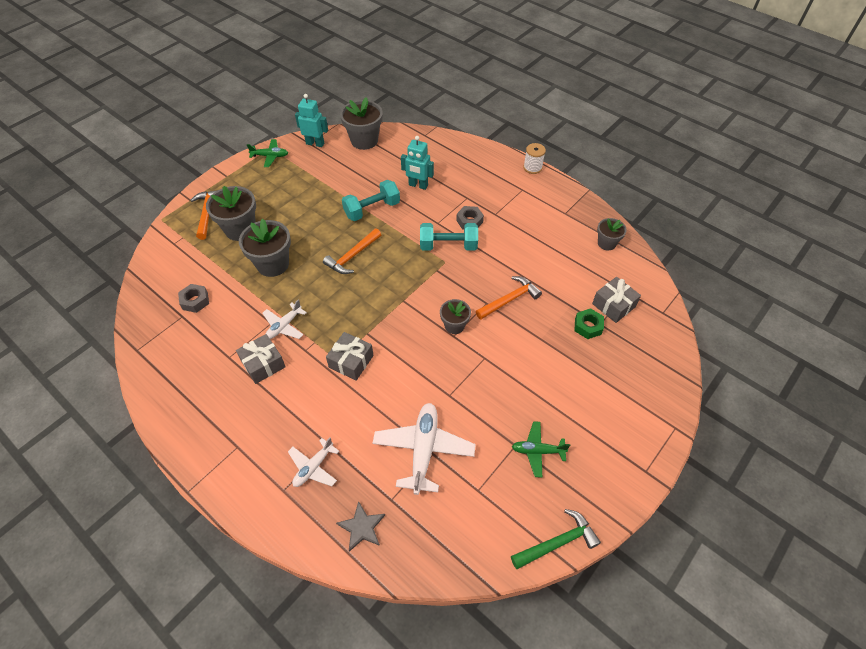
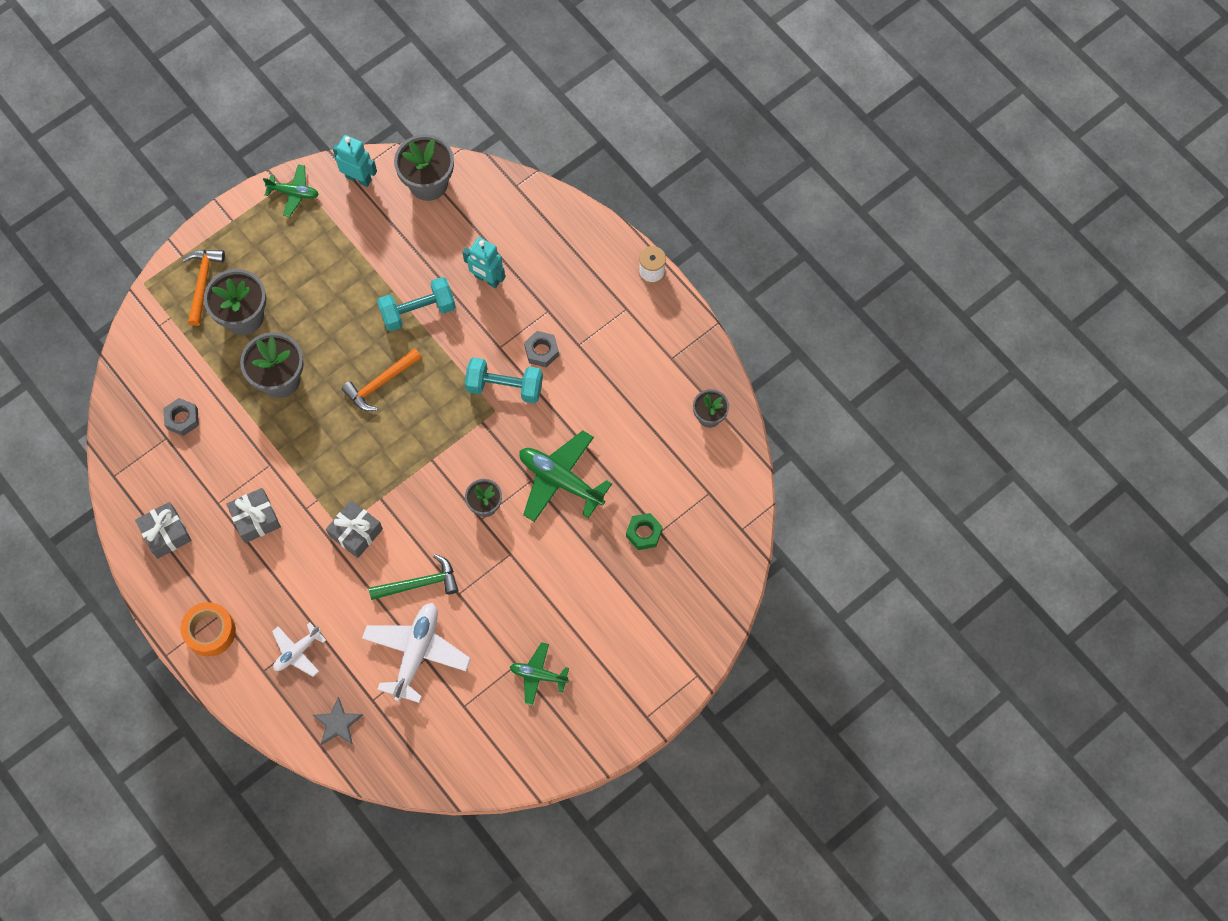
camera: 10 degrees right, 15 degrees up
white plane [262,299,307,339] -> none
orange hammer [476,276,542,320] -> green plane [519,430,612,522]
green hammer [511,509,601,569] -> green hammer moved to [369,554,458,600]
grey gift [592,277,641,323] -> grey gift moved to [135,502,192,559]
none -> orange tape [181,602,236,657]

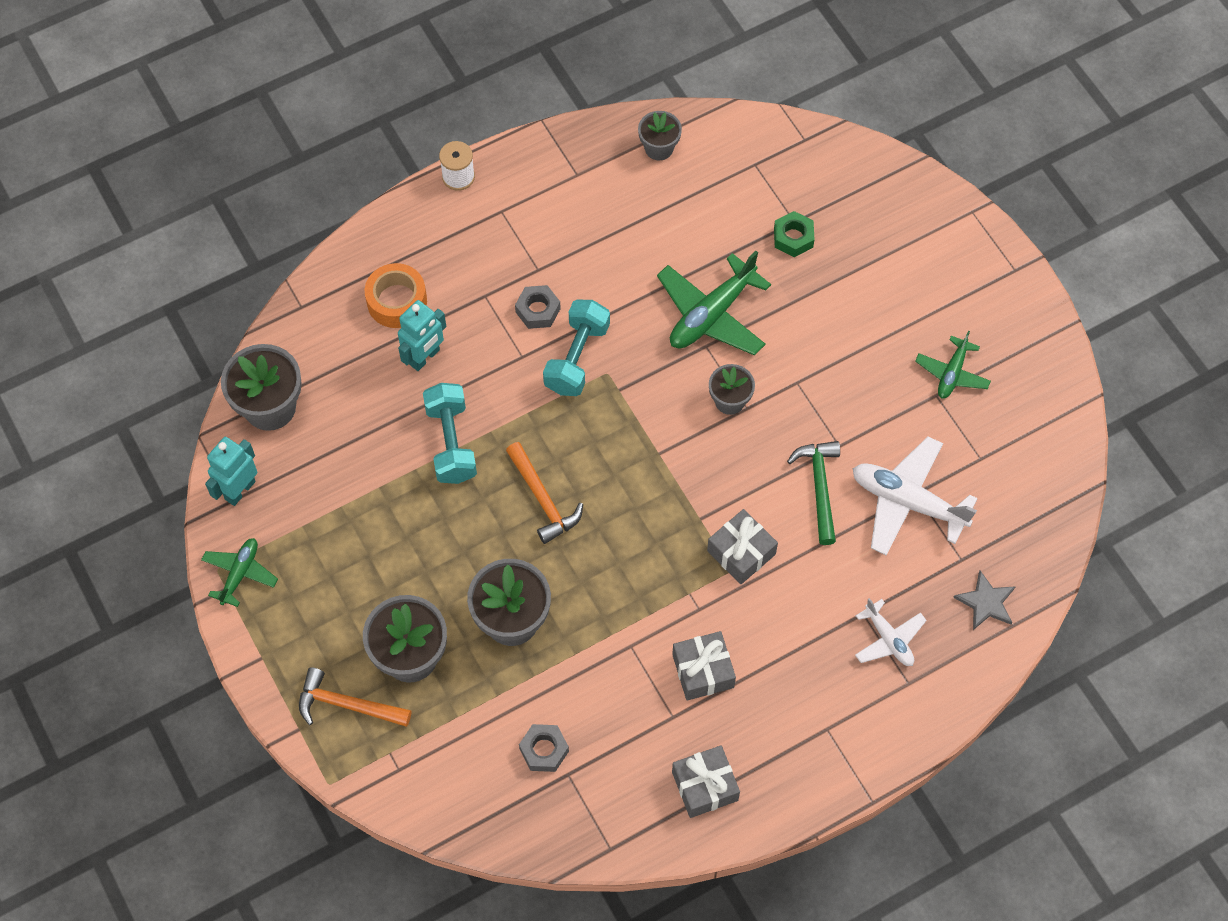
camera: 80 degrees left, 5 degrees down
orange tape [181,602,236,657] -> orange tape moved to [365,263,427,328]

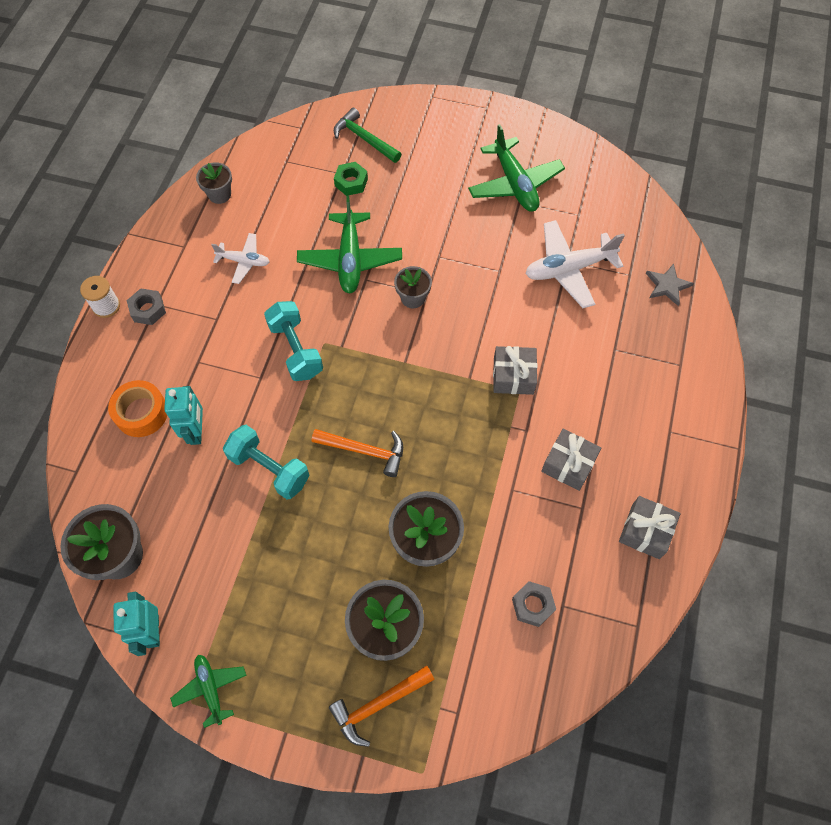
camera: 45 degrees left, 0 degrees up
grey nut [515,285,561,329] -> grey nut moved to [127,288,166,325]
green hammer [787,441,840,545] -> green hammer moved to [334,107,401,163]
white plane [855,598,927,666] -> white plane moved to [211,233,270,284]
green plane [915,331,991,399] -> green plane [468,124,565,212], size x1.73

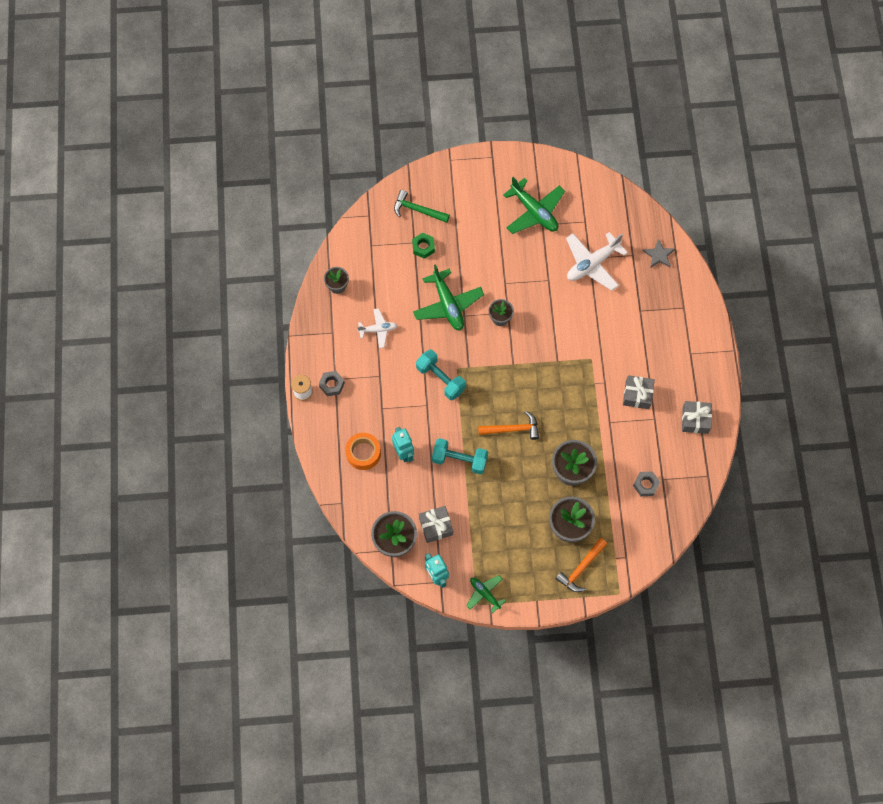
camera: 20 degrees left, 5 degrees up
grey gift [493,346,538,395] -> grey gift moved to [419,506,453,543]

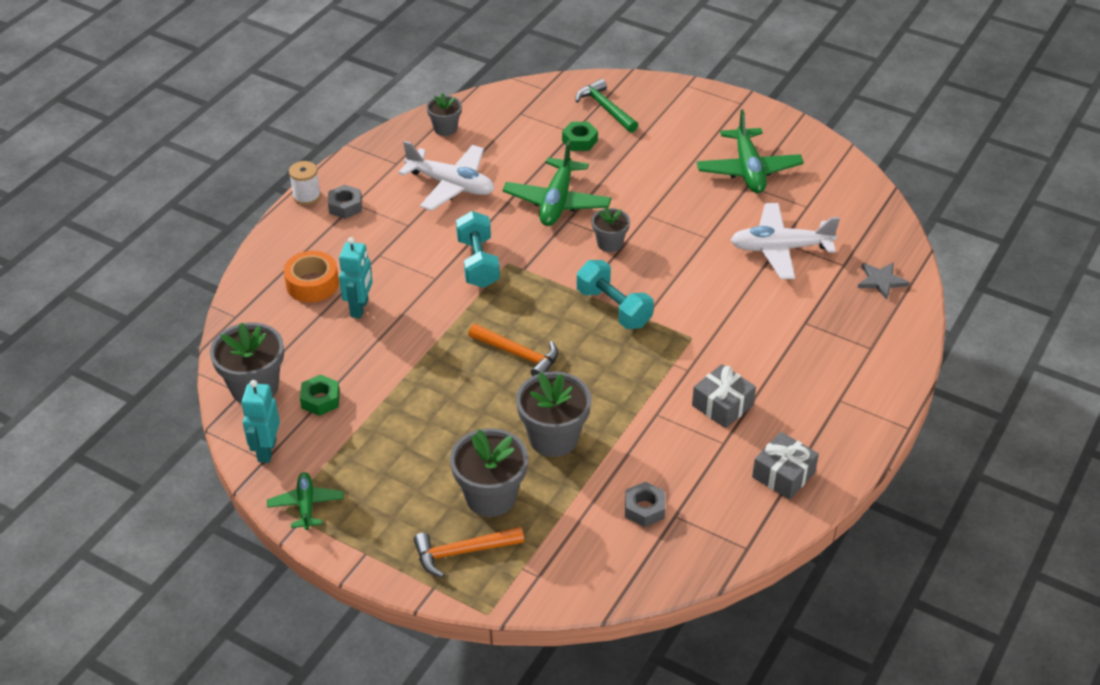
camera: 35 degrees right, 25 degrees down
white plane [357,308,398,348] -> white plane [398,141,494,211], size x1.73
grey gift [419,506,453,543] -> green nut [300,375,340,416]
turquoise dumbbell [432,438,488,475] -> turquoise dumbbell moved to [577,260,654,329]

